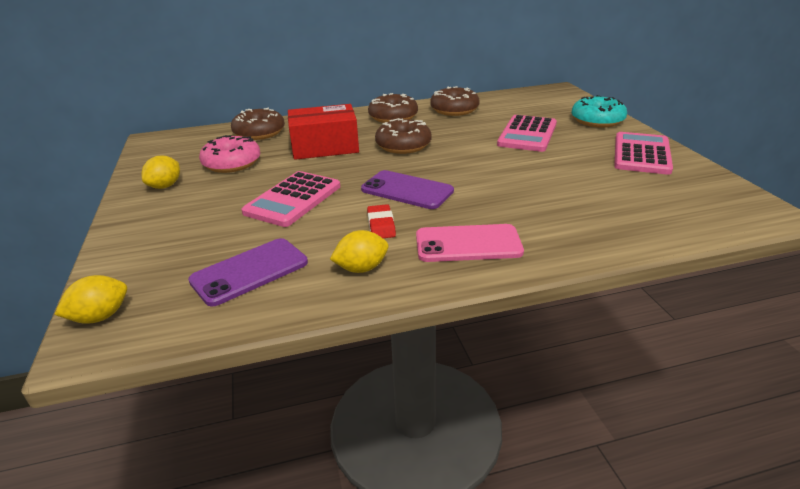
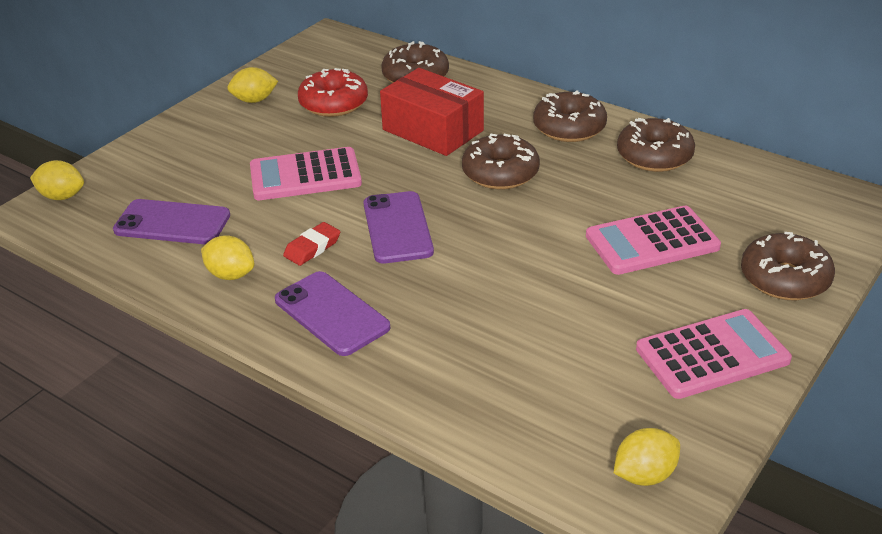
camera: 50 degrees right, 5 degrees up
pink donut [199,135,260,173] -> red donut [298,68,368,117]
pink phone [416,224,524,262] -> purple phone [275,271,390,356]
turquoise donut [572,95,627,127] -> brown donut [741,232,835,300]
none -> yellow lemon [614,428,680,486]

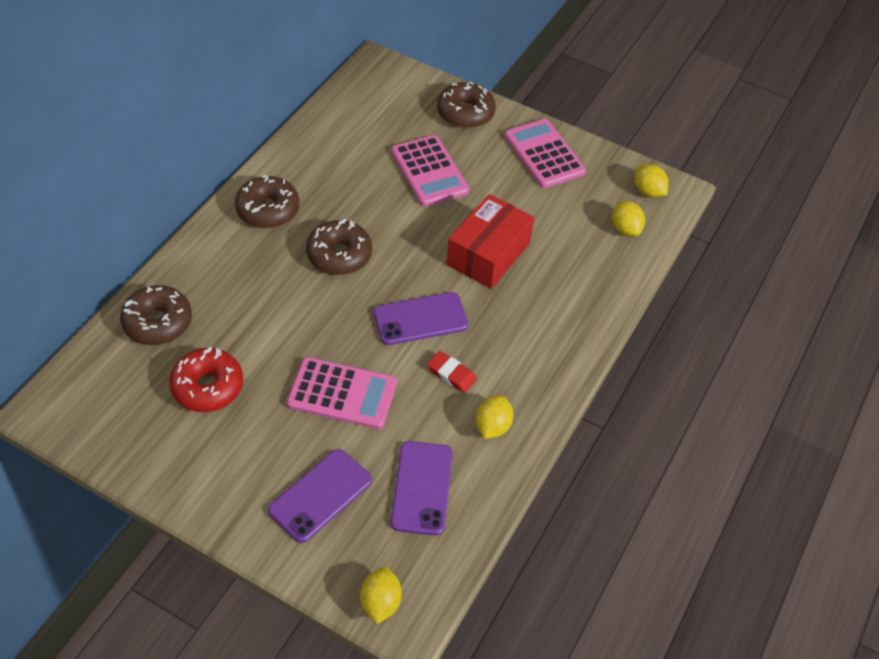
camera: 100 degrees left, 15 degrees up
yellow lemon [227,67,278,103] -> yellow lemon moved to [612,201,645,237]
pink calculator [250,147,362,200] -> pink calculator turned 60 degrees counterclockwise [287,357,397,429]
purple phone [275,271,390,356] -> purple phone moved to [268,449,372,543]
red box [380,68,484,156] -> red box moved to [446,194,534,289]
brown donut [617,118,695,172] -> none

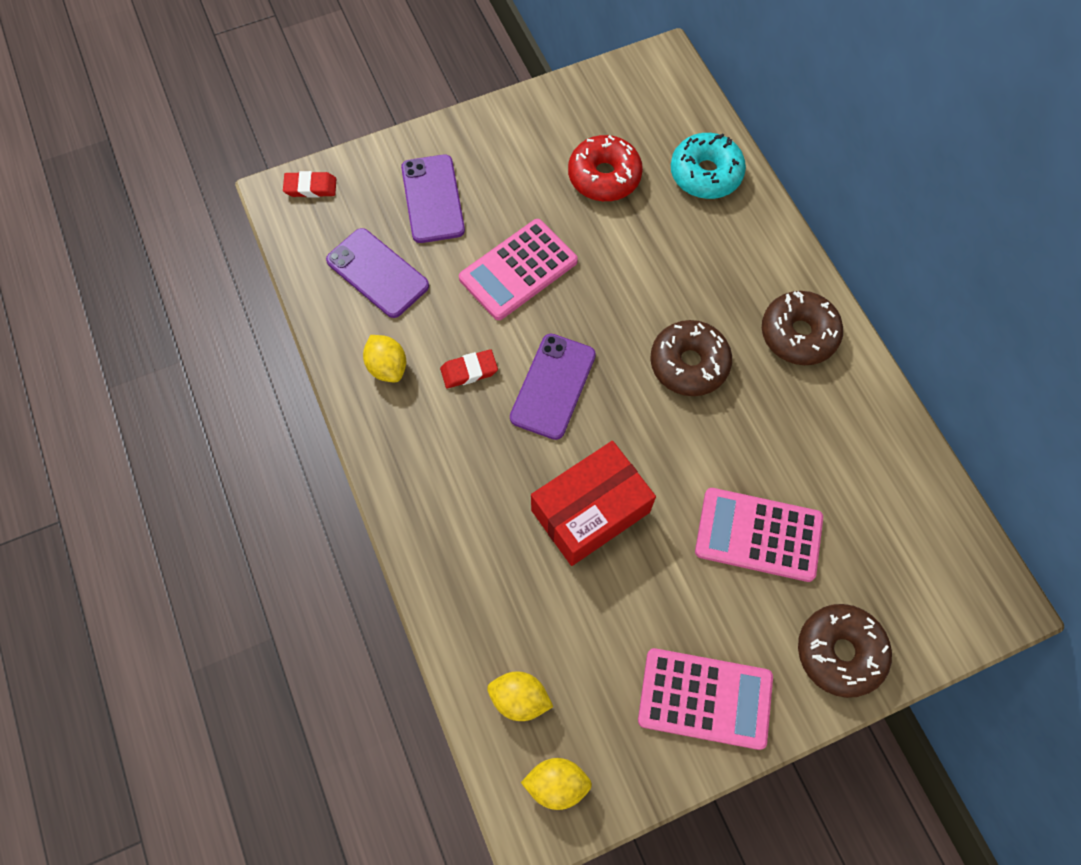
camera: 130 degrees right, 15 degrees up
brown donut [120,285,192,345] -> turquoise donut [671,133,746,199]
yellow lemon [360,567,402,624] -> red eraser [283,171,336,198]
red box [446,194,534,289] -> red box turned 75 degrees clockwise [531,441,656,566]

